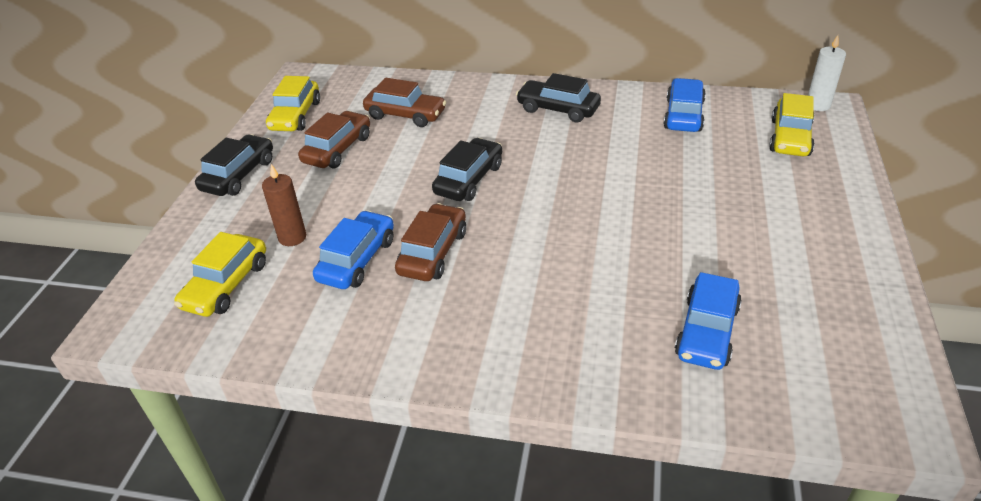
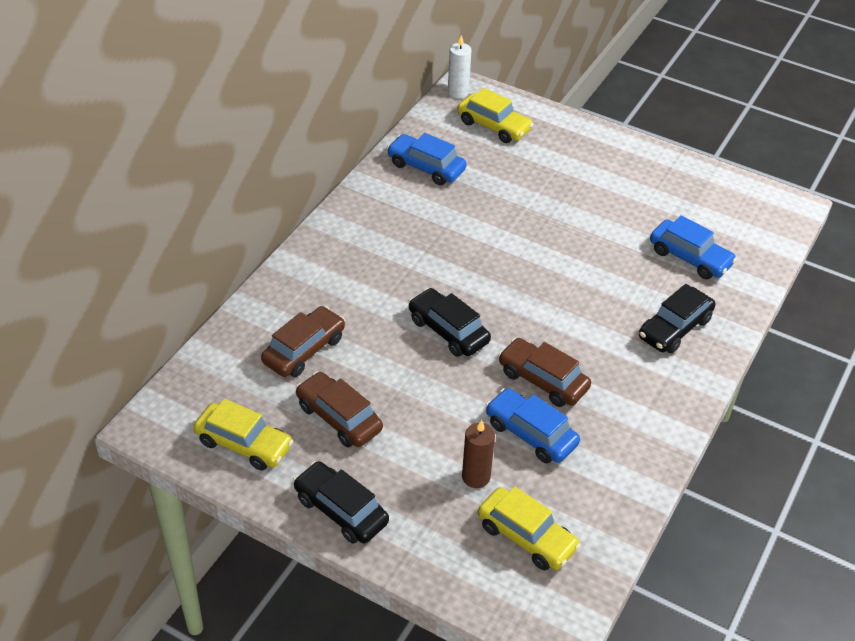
camera: 75 degrees left, 5 degrees up
black car [516,73,601,122] -> black car moved to [639,284,715,353]

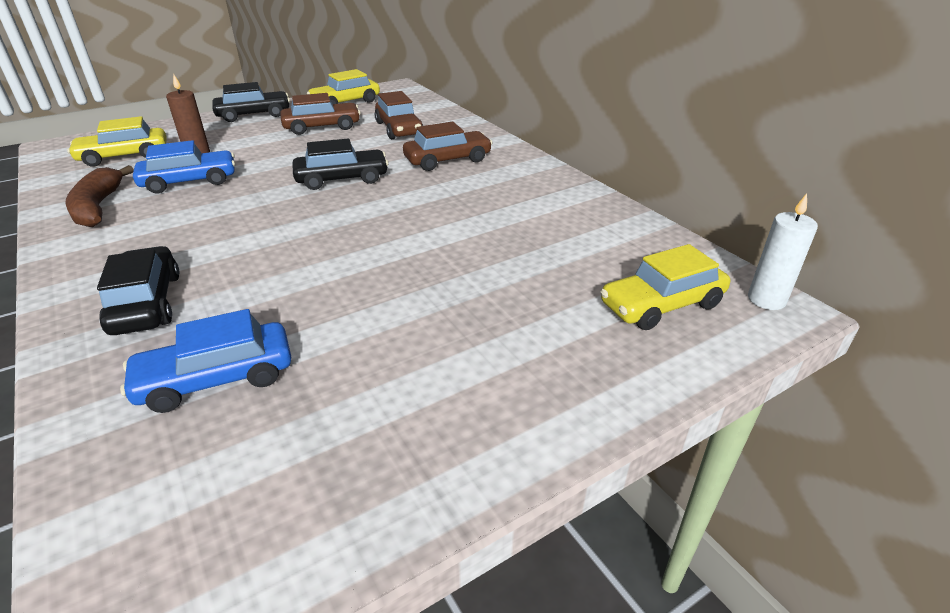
camera: 120 degrees right, 10 degrees down
blue car [387,133,467,185] -> none
brown car [498,338,591,407] -> brown car moved to [403,122,493,171]
none -> brown banana [65,165,134,227]

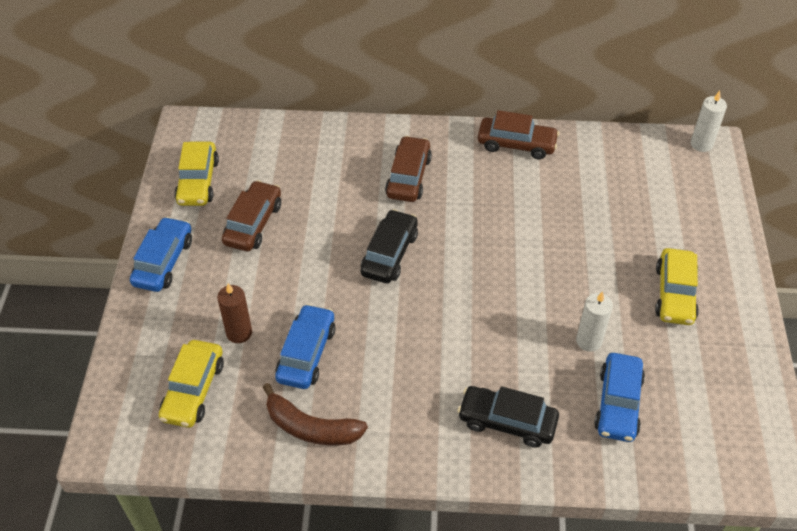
camera: 55 degrees left, 15 degrees up
black car [212,82,290,122] -> blue car [130,217,192,292]
brown car [375,91,423,139] -> brown car moved to [478,110,559,159]
yellow car [600,244,730,330] -> yellow car moved to [655,248,699,325]
none -> white candle [576,291,613,352]

